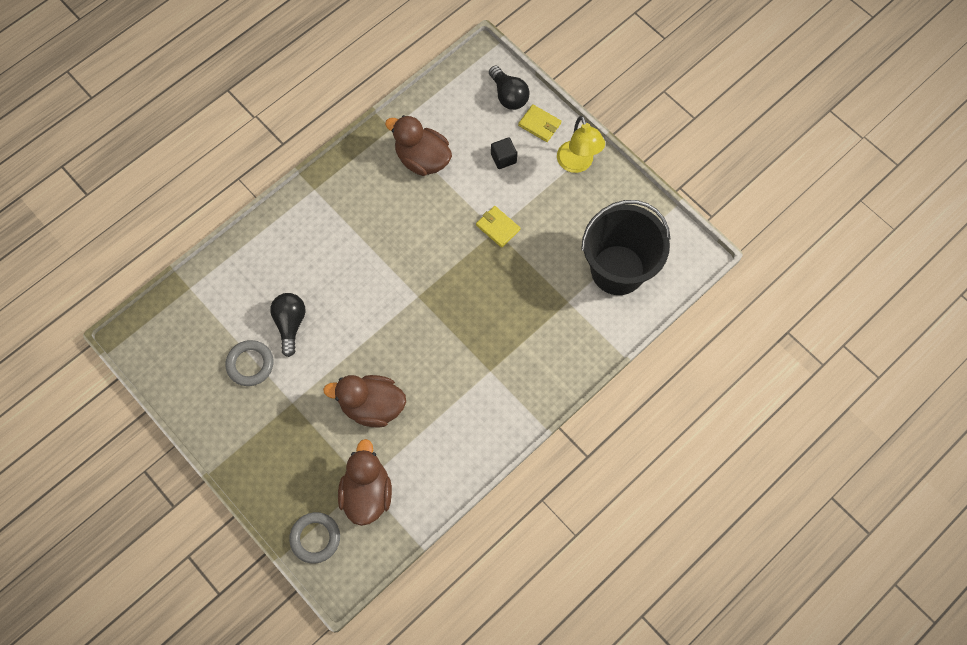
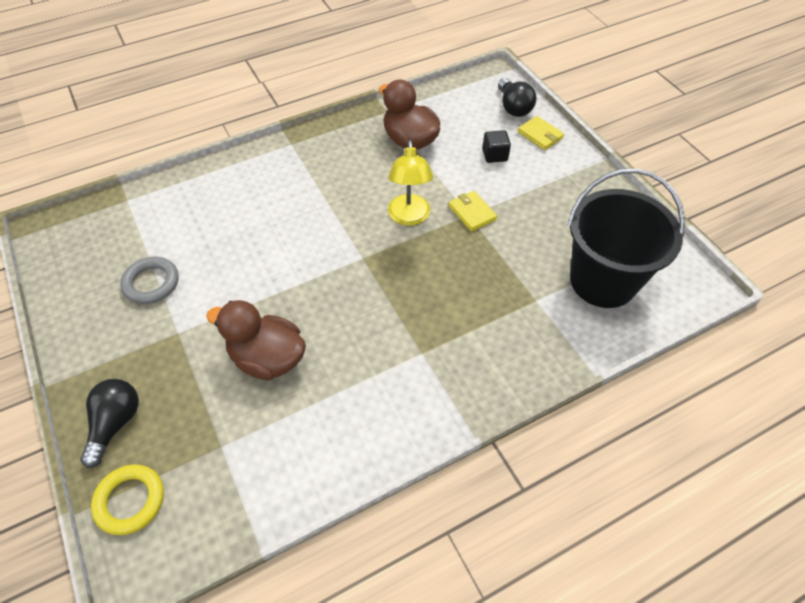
camera: 15 degrees right, 15 degrees down
black light bulb [270,293,306,357] -> black light bulb moved to [80,379,139,468]
grey ring [289,512,340,563] -> yellow ring [91,464,164,535]
brown duck [338,439,392,526] -> none
yellow lamp [557,116,605,173] -> yellow lamp moved to [388,140,433,226]

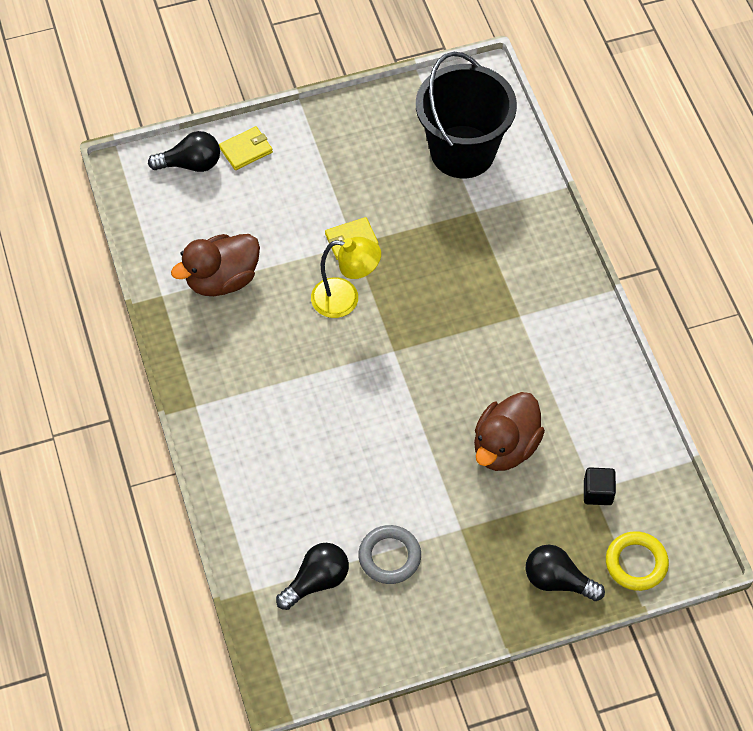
camera: 80 degrees left, 5 degrees up
black cube [482,130,511,163] -> black cube moved to [584,467,616,505]
none -> black light bulb [276,543,349,610]

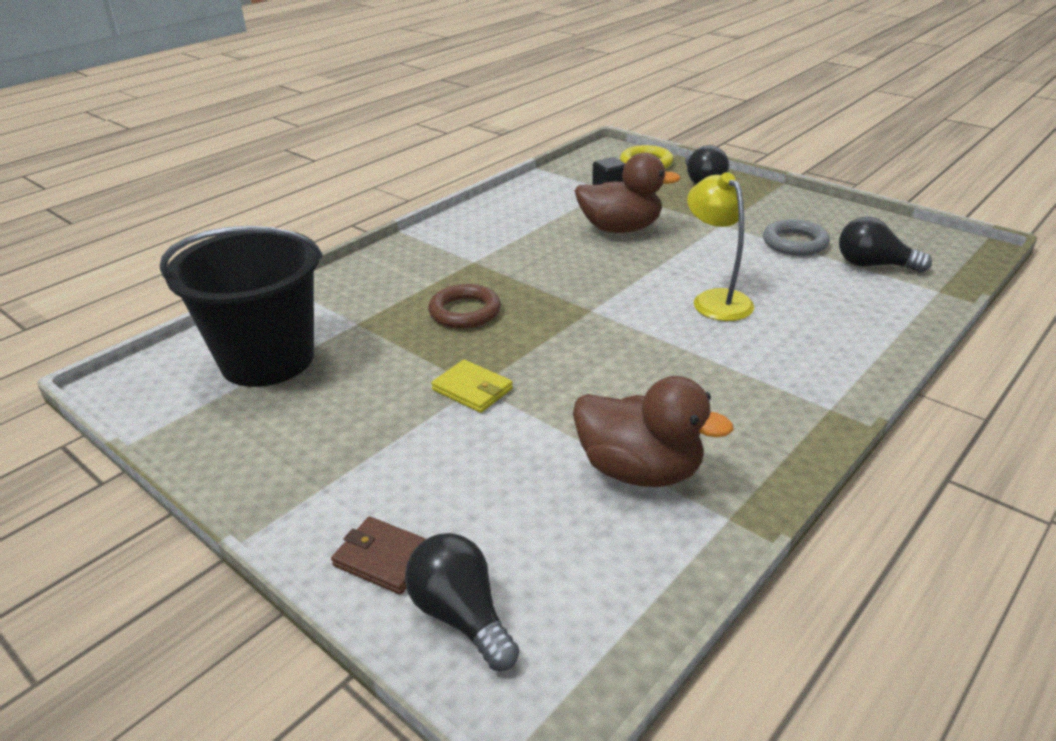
camera: 120 degrees left, 25 degrees down
yellow wallet [219,126,273,170] -> brown wallet [331,517,426,595]
yellow lamp [311,237,381,318] -> yellow lamp moved to [687,172,754,321]
none -> brown ring [428,284,501,329]

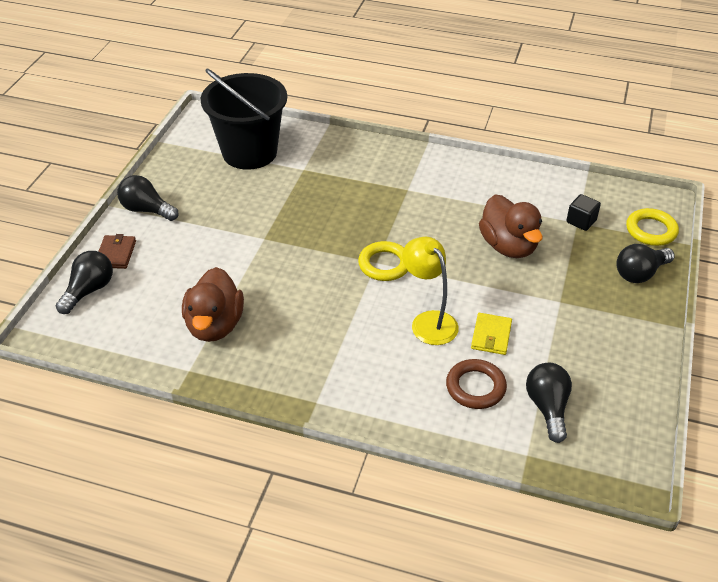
camera: 65 degrees right, 10 degrees up
brown ring [428,284,501,329] -> brown ring moved to [446,359,507,409]
yellow wallet [431,360,513,413] -> yellow wallet moved to [471,313,512,355]
yellow lamp [687,172,754,321] -> yellow lamp turned 75 degrees counterclockwise [402,237,459,345]
grey ring [763,219,830,256] -> none
none -> black light bulb [117,175,179,221]
none -> yellow ring [358,241,408,281]

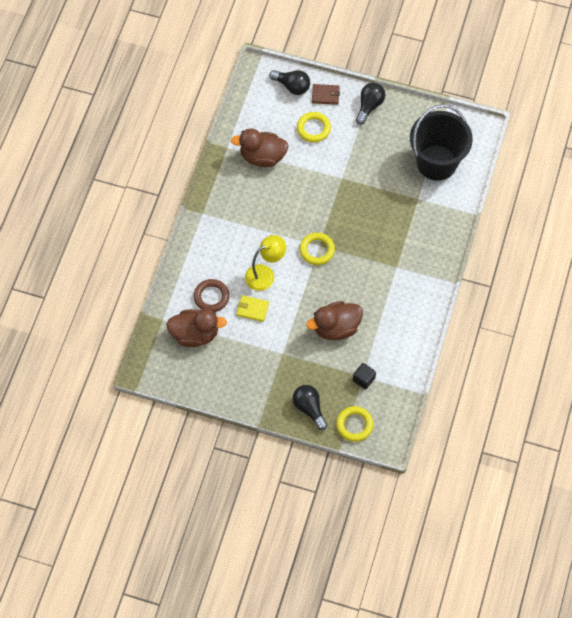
camera: 90 degrees right, 20 degrees up
black light bulb [526,363,572,443] -> brown duck [166,309,227,347]
none -> yellow ring [297,112,331,142]

